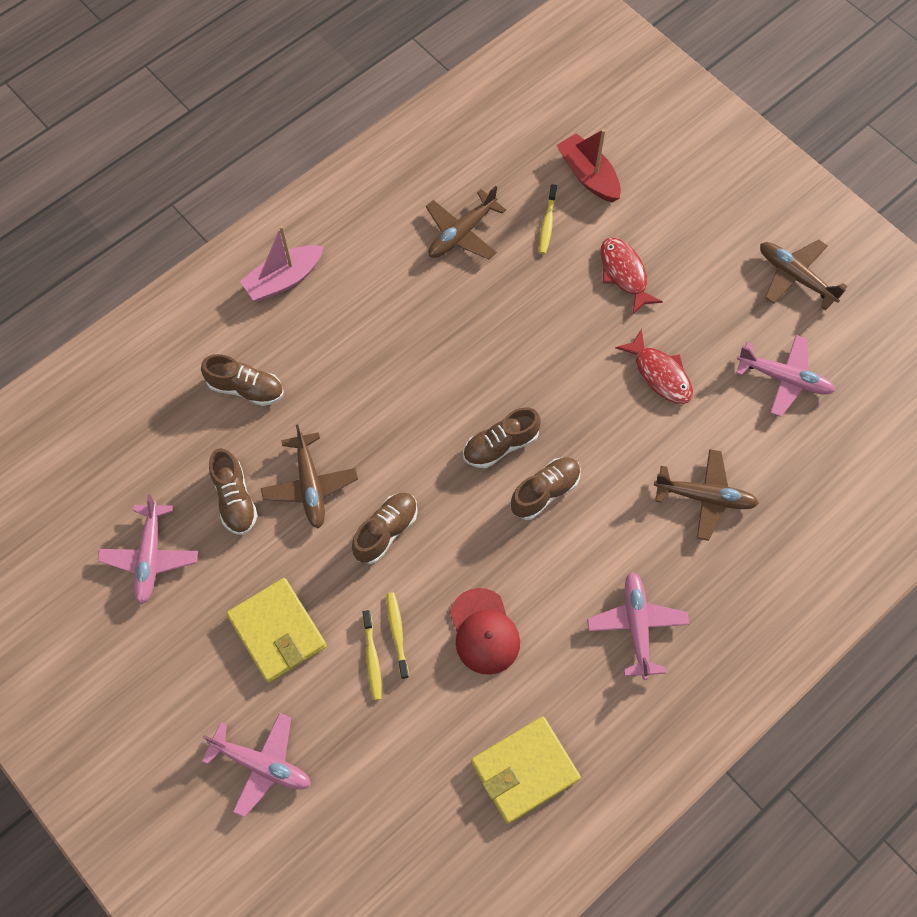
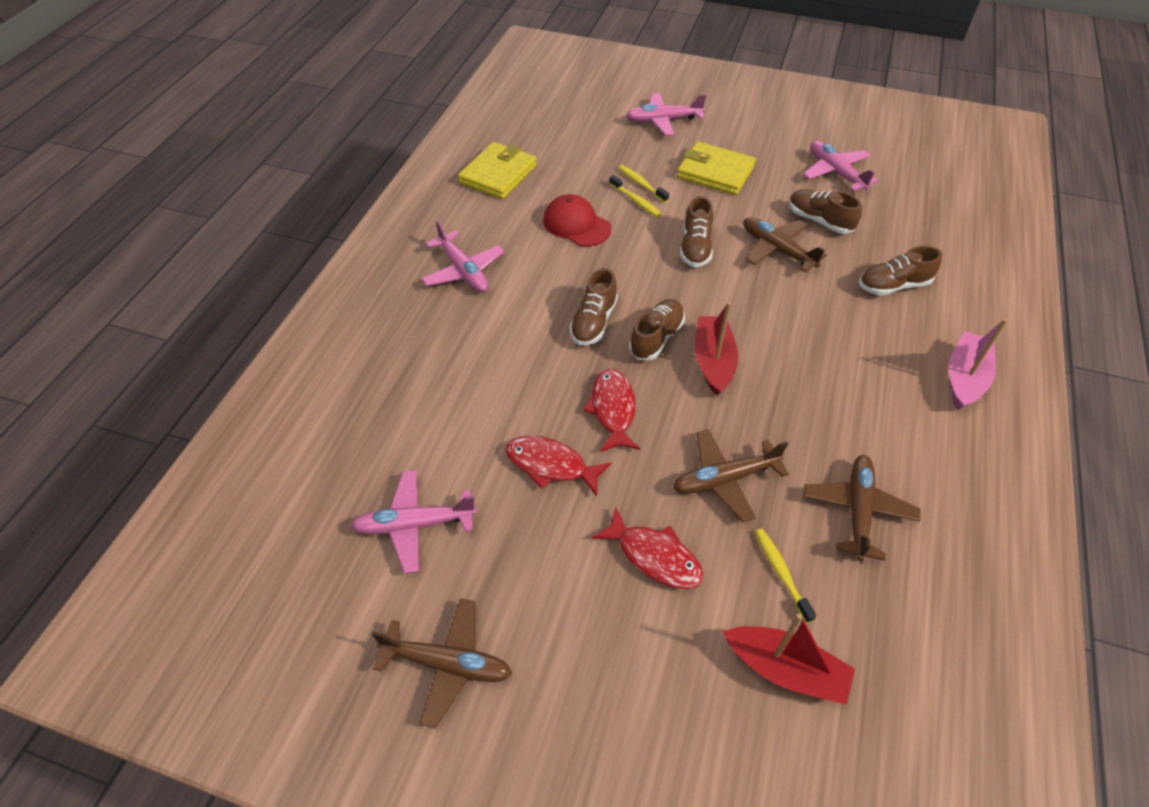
camera: 150 degrees right, 15 degrees down
brown plane [654,449,759,541] -> brown plane moved to [673,429,789,522]
none -> red fish [583,369,640,452]
none -> red boat [695,302,738,396]

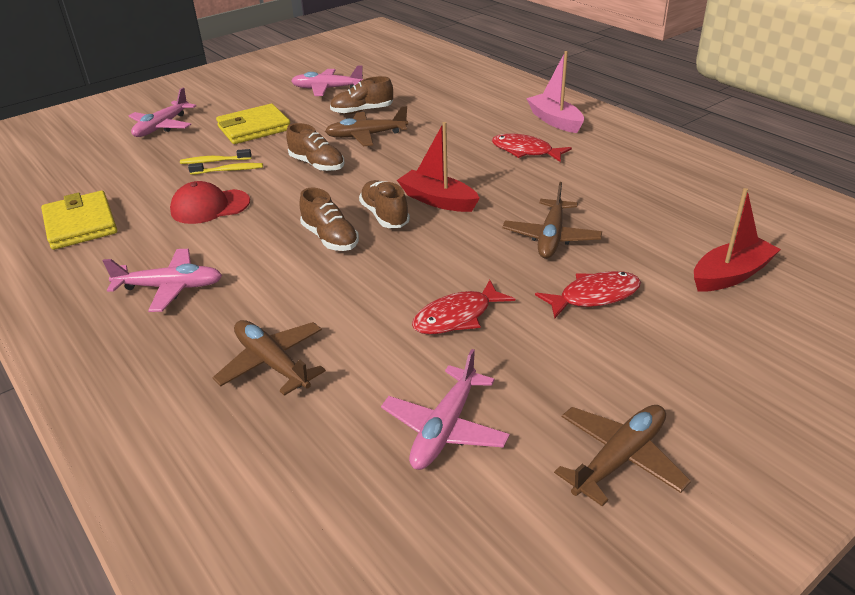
camera: 55 degrees left, 15 degrees down
red fish [583,369,640,452] -> red fish moved to [492,133,572,162]
yellow toothbrush [755,529,816,623] -> none
brown plane [804,455,921,561] -> brown plane moved to [212,320,326,396]
brown shoe [859,246,942,295] -> none

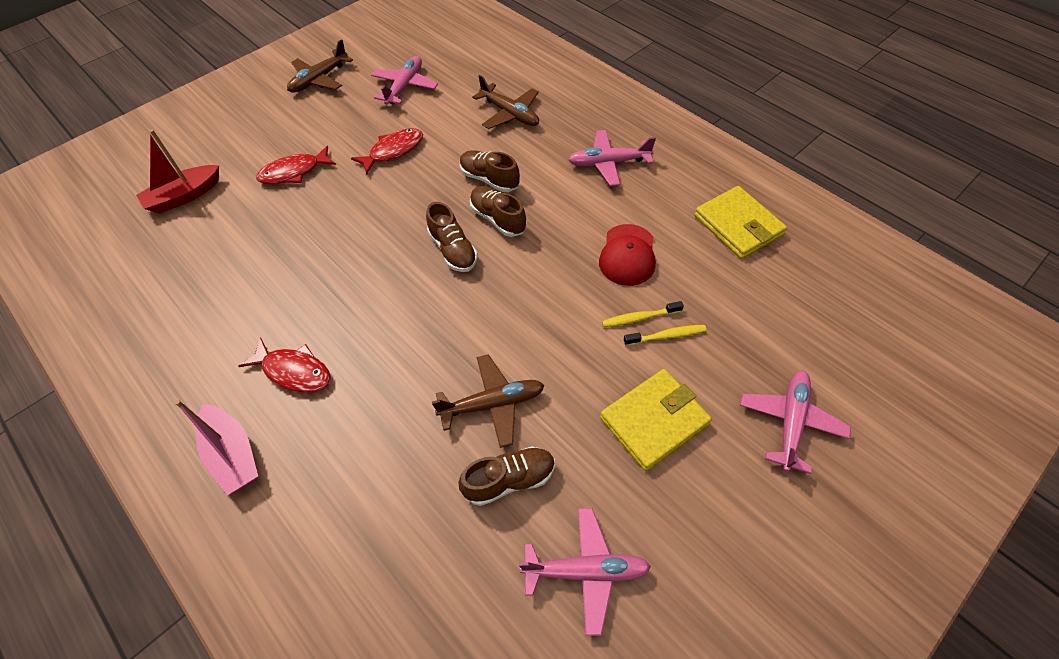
camera: 175 degrees right, 20 degrees up
red cap [170,181,250,224] -> red cap turned 120 degrees clockwise [599,224,656,286]
brown shoe [286,123,345,172] -> brown shoe moved to [460,150,520,192]
red boat [397,122,480,212] -> none
brown plane [502,182,602,258] -> none

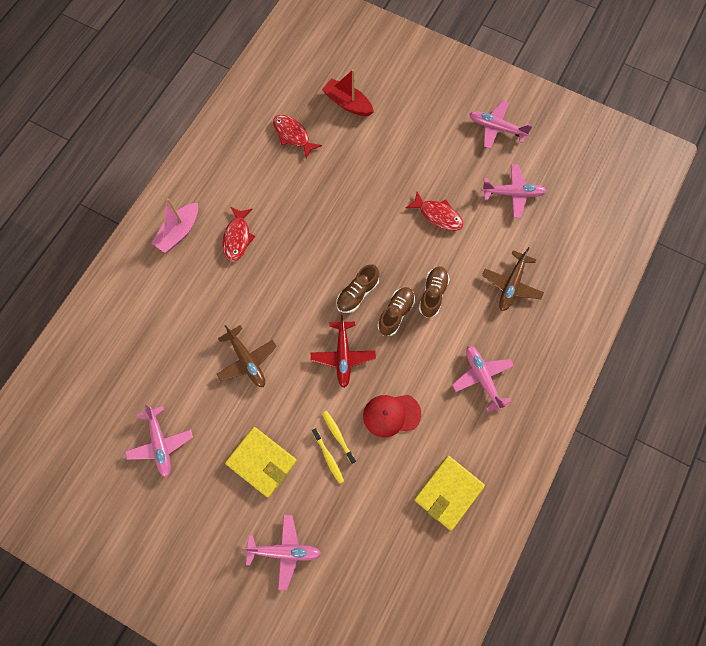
camera: 70 degrees right, 15 degrees up
red fish [256,146,336,184] -> red fish moved to [273,115,322,159]
brown plane [287,39,353,93] -> pink plane [469,100,533,149]
brown shoe [458,446,555,506] -> none
none -> red plane [311,315,376,388]

